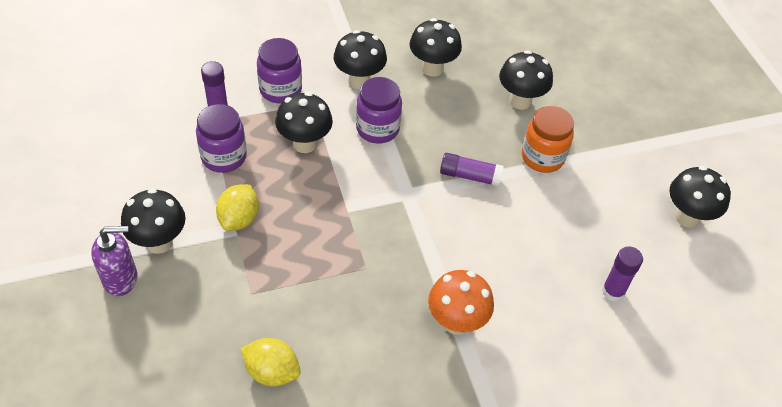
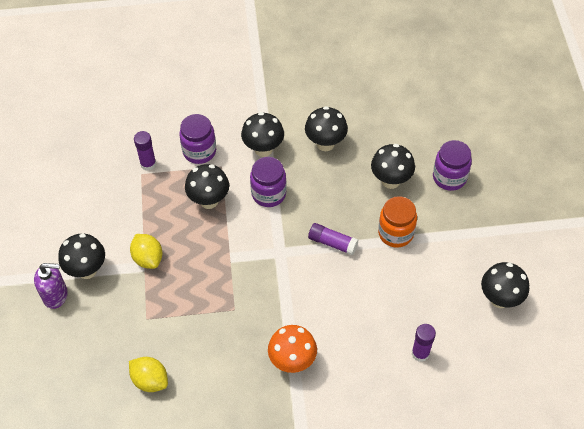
camera: 15 degrees right, 5 degrees up
purple jar [196,104,247,173] -> purple jar moved to [433,140,472,191]
yellow lemon [216,184,259,231] -> yellow lemon turned 60 degrees counterclockwise [130,234,162,269]

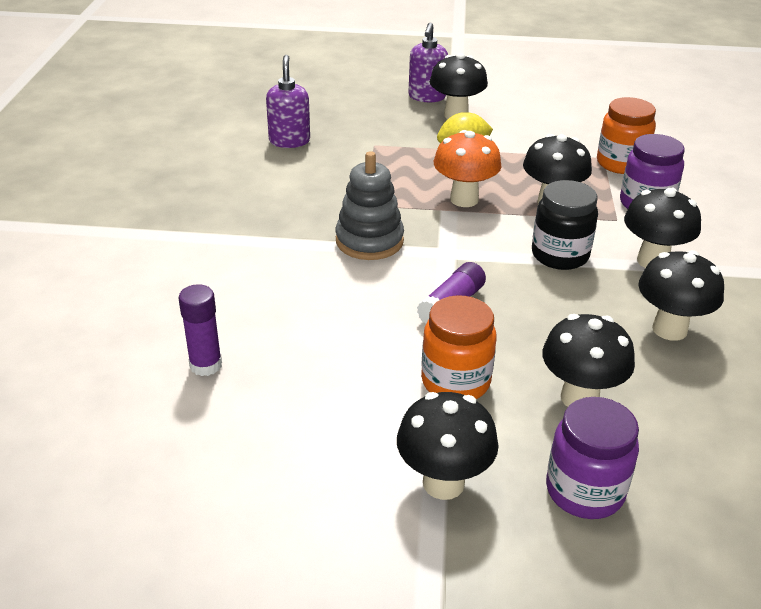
camera: 100 degrees right, 20 degrees down
yellow lemon [129,357,168,392] -> purple soap dispenser [266,55,310,148]
purple glue stick [134,131,156,171] -> orange jar [597,97,656,174]
purple jar [250,157,287,207] -> black jar [532,180,598,270]
orange mushroom [268,325,317,373] -> orange mushroom moved to [434,130,502,207]
black mushroom [481,262,529,308] -> black mushroom moved to [397,392,498,500]
none -> grey stacking toy [336,151,404,260]

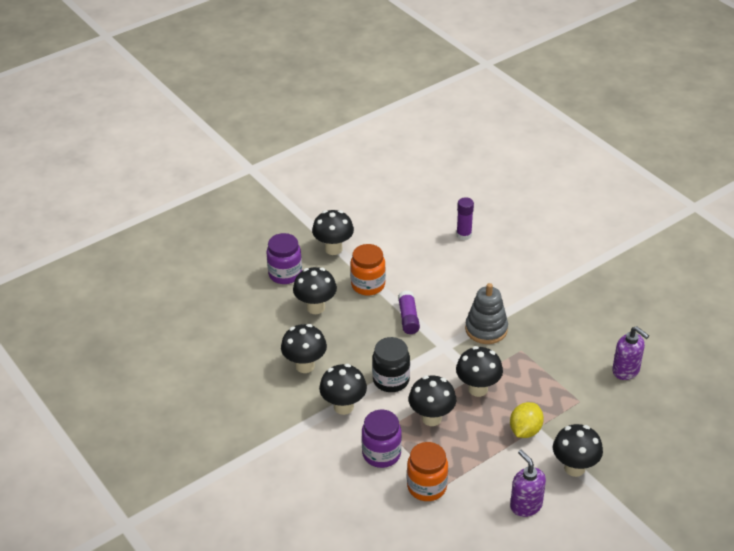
camera: 140 degrees right, 5 degrees up
purple soap dispenser [408,22,448,102] -> purple soap dispenser moved to [510,450,546,517]
orange mushroom [434,130,502,207] -> black mushroom [456,346,503,397]

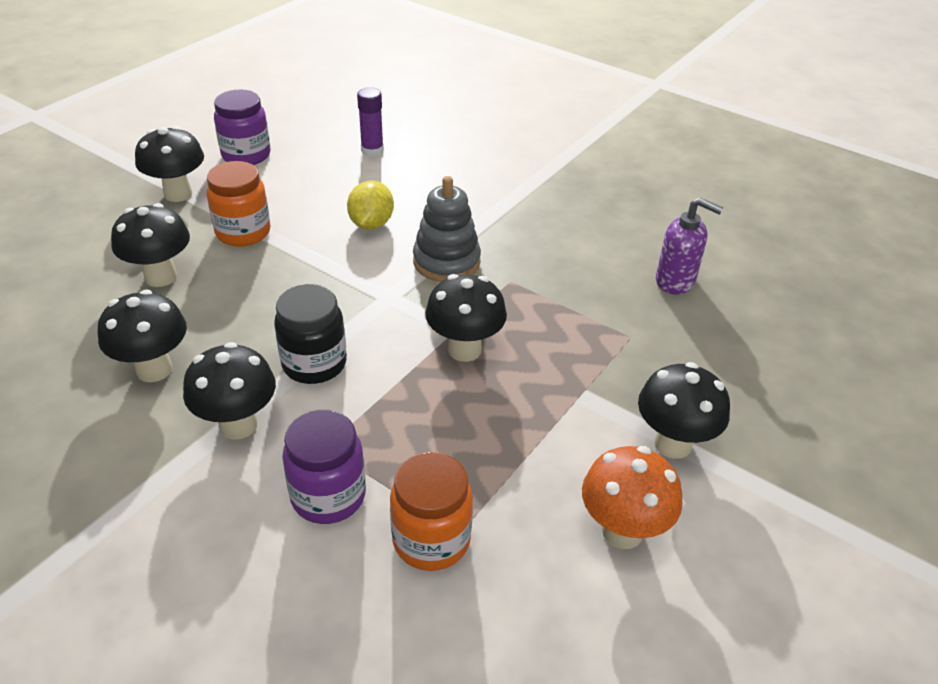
camera: 20 degrees left, 0 degrees up
purple jar [266,233,302,284] -> purple jar moved to [214,90,270,165]
purple glue stick [398,291,420,334] -> none
black mushroom [408,376,456,426] -> none
yellow lemon [510,402,544,438] -> yellow lemon moved to [347,181,394,230]
purple soap dispenser [510,450,546,517] -> orange mushroom [582,446,682,549]

